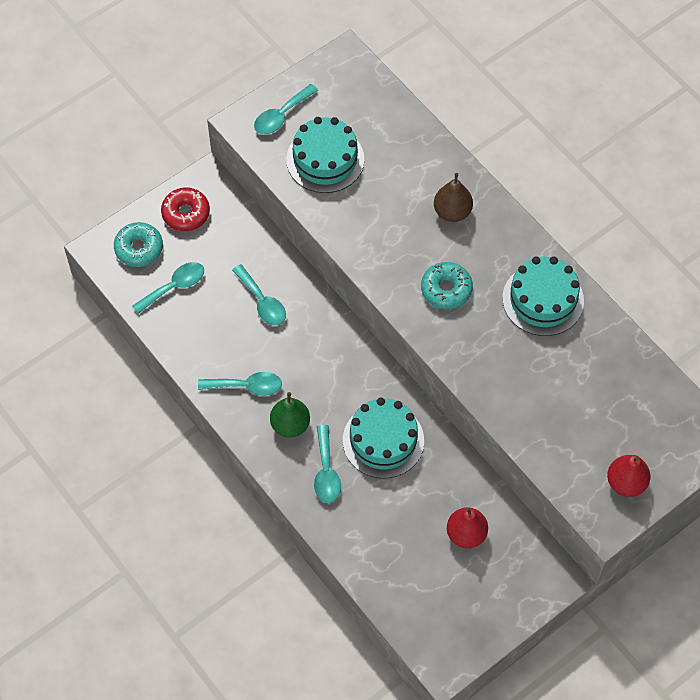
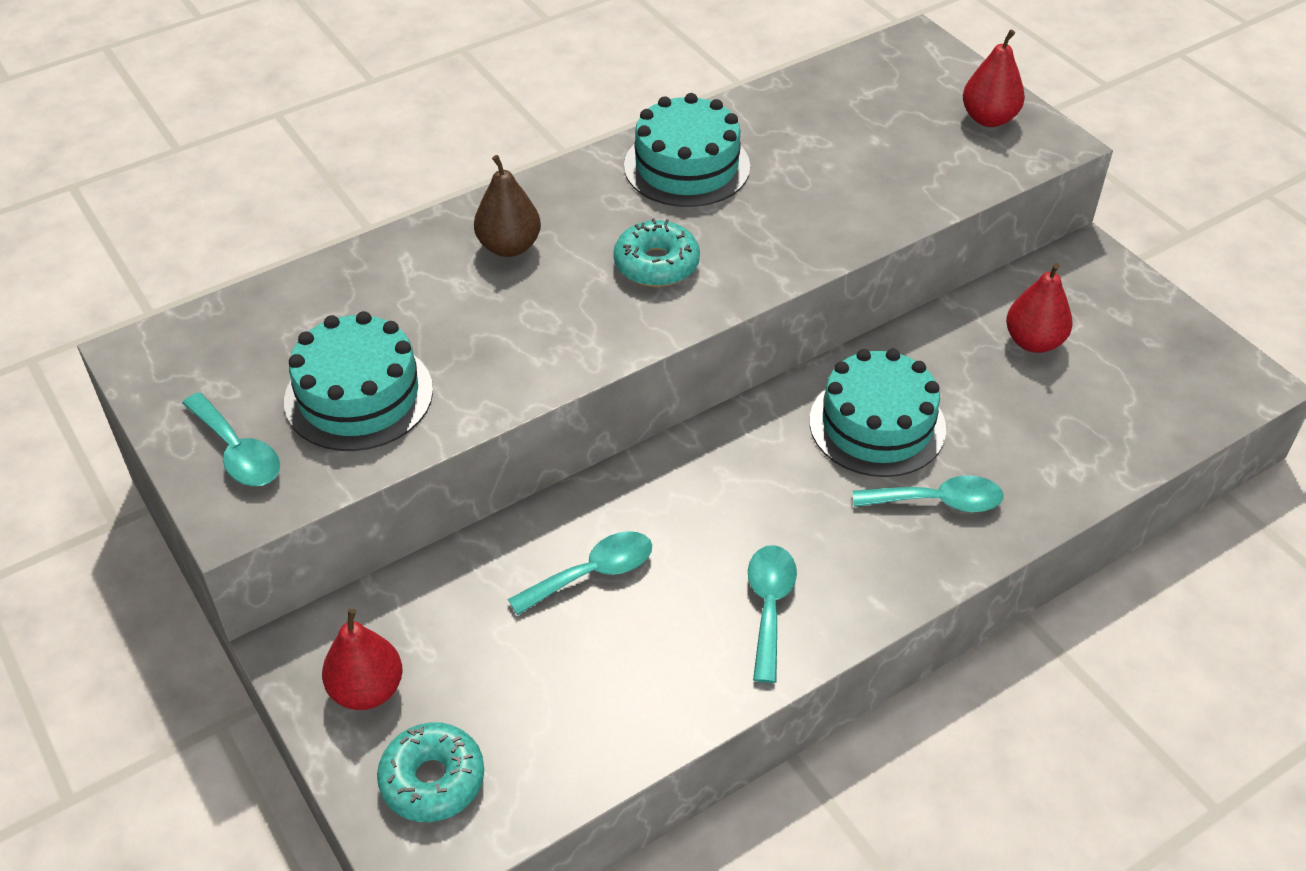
camera: 85 degrees left, 15 degrees down
turquoise spoon [132,262,204,314] -> none
red donut [161,188,210,231] -> red pear [322,608,403,710]
green pear [270,392,310,438] -> none

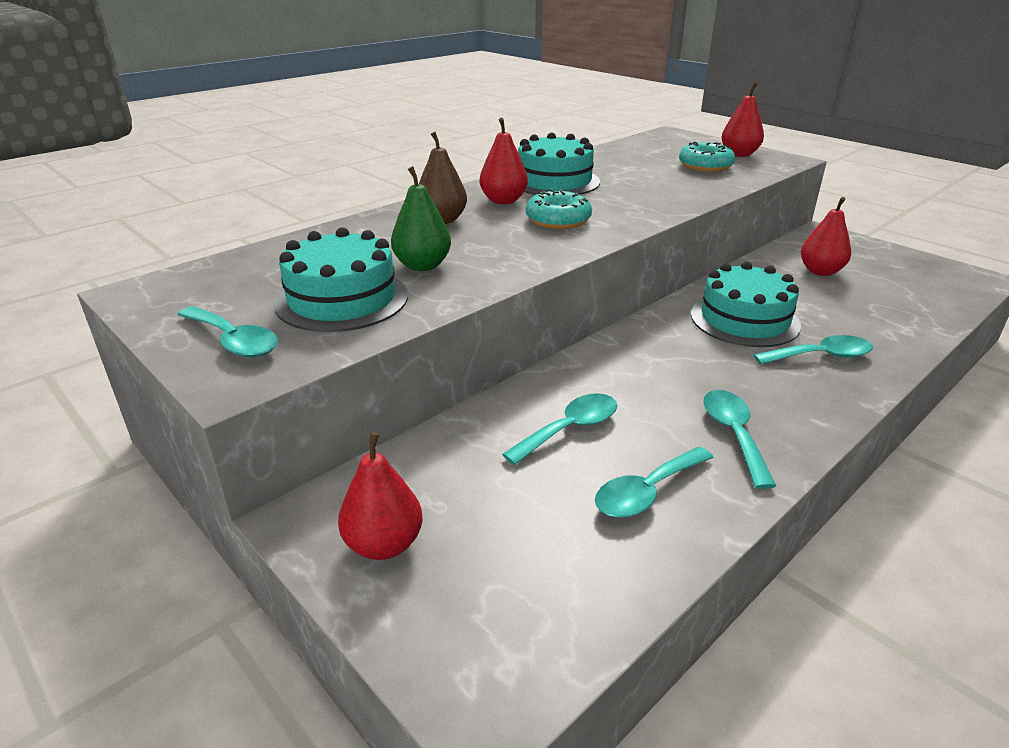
camera: 10 degrees left, 15 degrees down
turquoise donut [377,722,484,822] -> turquoise donut moved to [679,142,735,172]
none -> green pear [391,166,451,271]
none -> red pear [480,118,528,204]
none -> turquoise spoon [595,447,714,518]

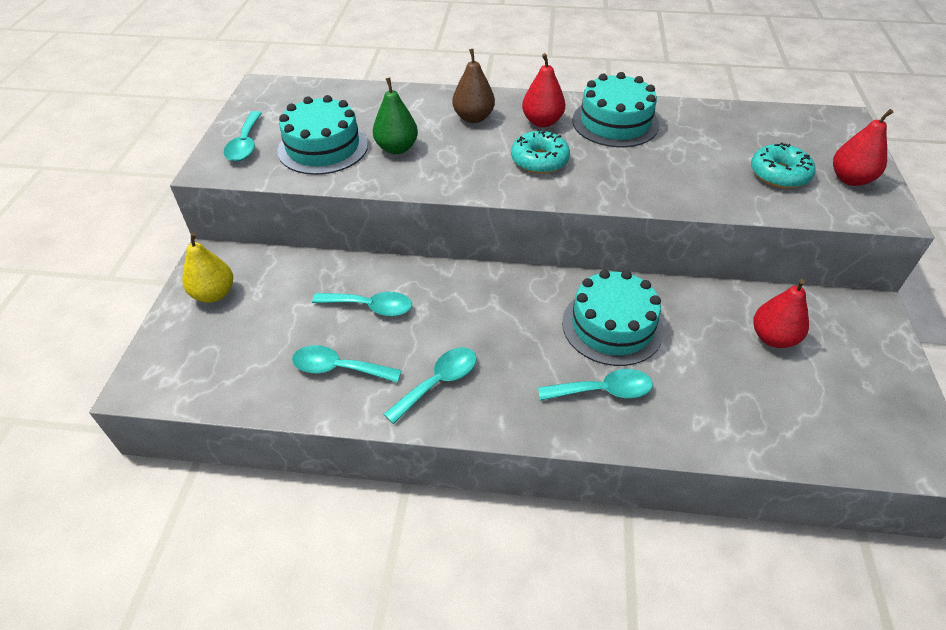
camera: 50 degrees right, 15 degrees up
red pear [338,432,423,560] -> yellow pear [182,233,233,303]
turquoise spoon [753,335,873,365] -> turquoise spoon turned 45 degrees counterclockwise [538,369,653,401]

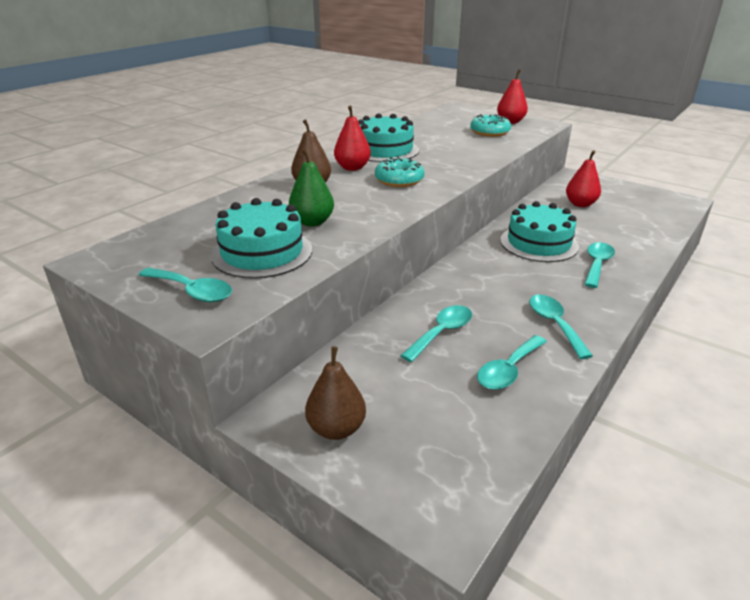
camera: 60 degrees left, 15 degrees down
yellow pear [182,233,233,303] -> brown pear [305,346,366,440]

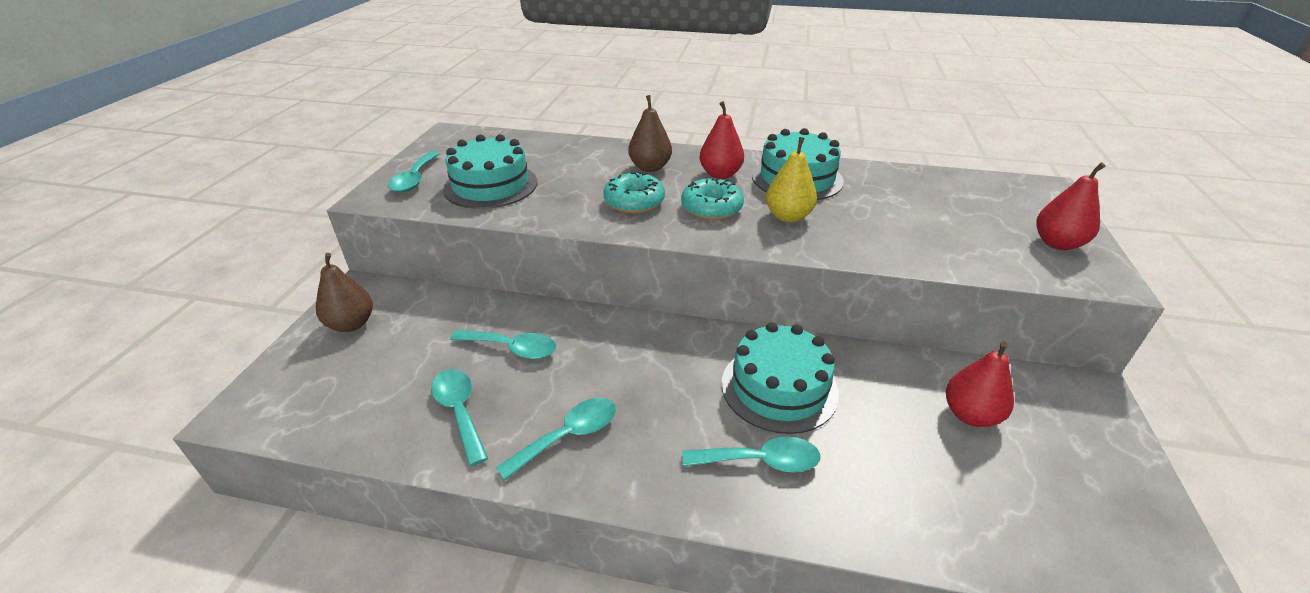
camera: 65 degrees right, 5 degrees up
green pear [289,148,334,227] -> none
turquoise donut [470,114,511,137] -> turquoise donut moved to [603,171,665,214]
turquoise spoon [477,335,547,390] -> turquoise spoon turned 45 degrees clockwise [431,369,488,466]
none -> yellow pear [766,137,817,222]

